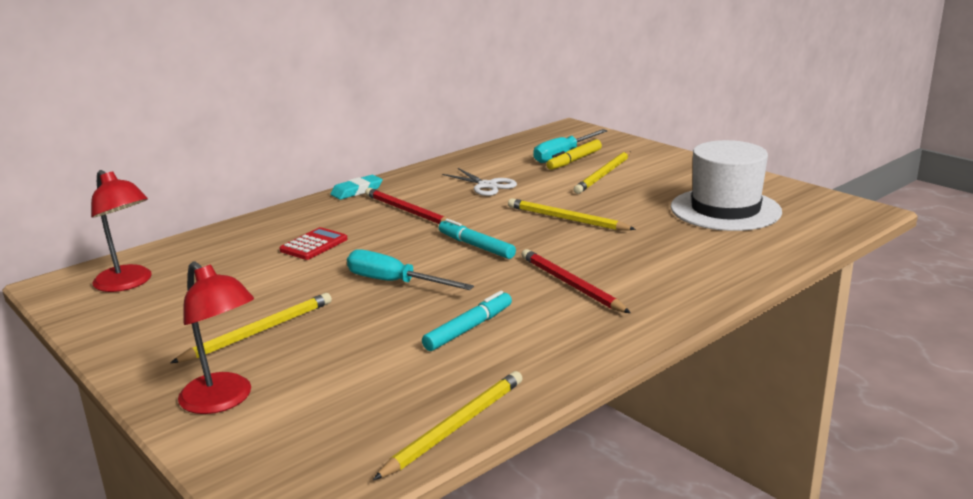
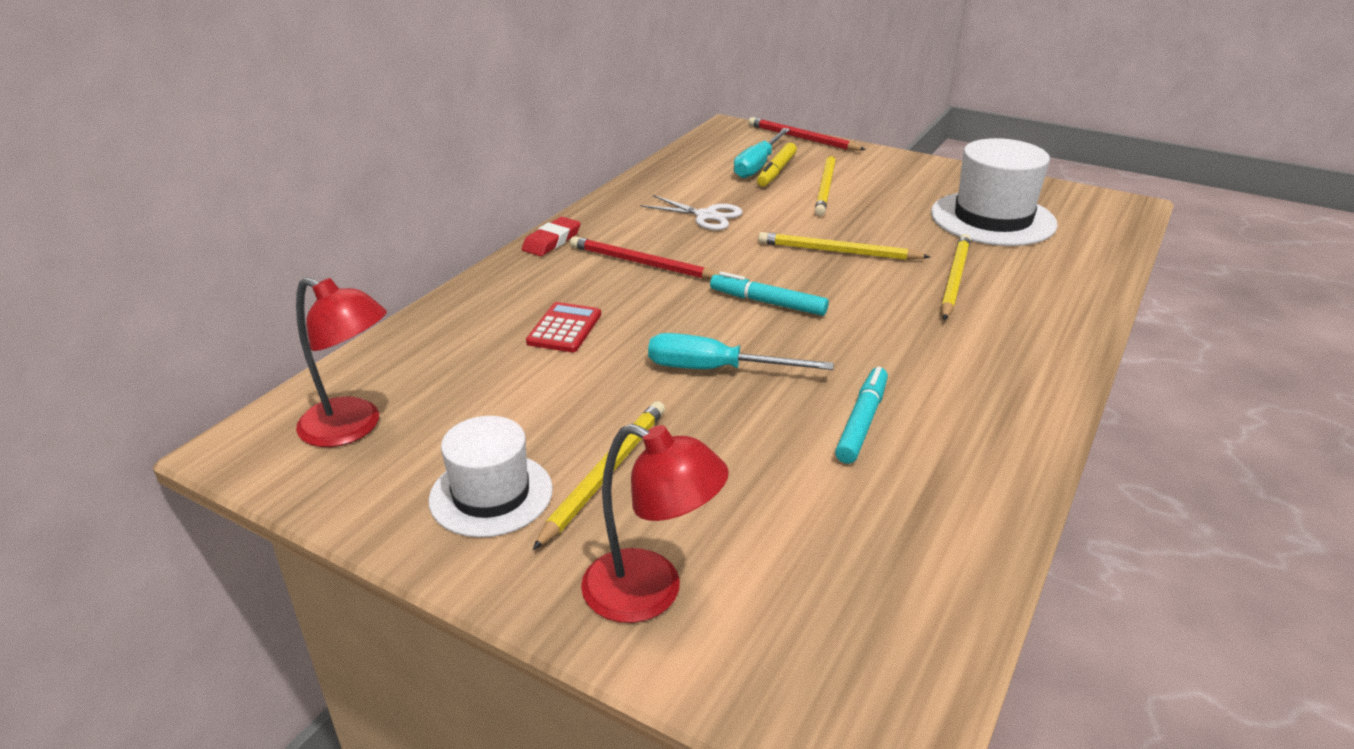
camera: 20 degrees left, 10 degrees up
turquoise eraser [330,175,383,200] -> red eraser [522,217,581,256]
yellow pencil [373,371,523,480] -> yellow pencil moved to [941,234,971,320]
red pencil [521,249,630,313] -> red pencil moved to [748,117,866,150]
none -> white hat [429,416,553,537]

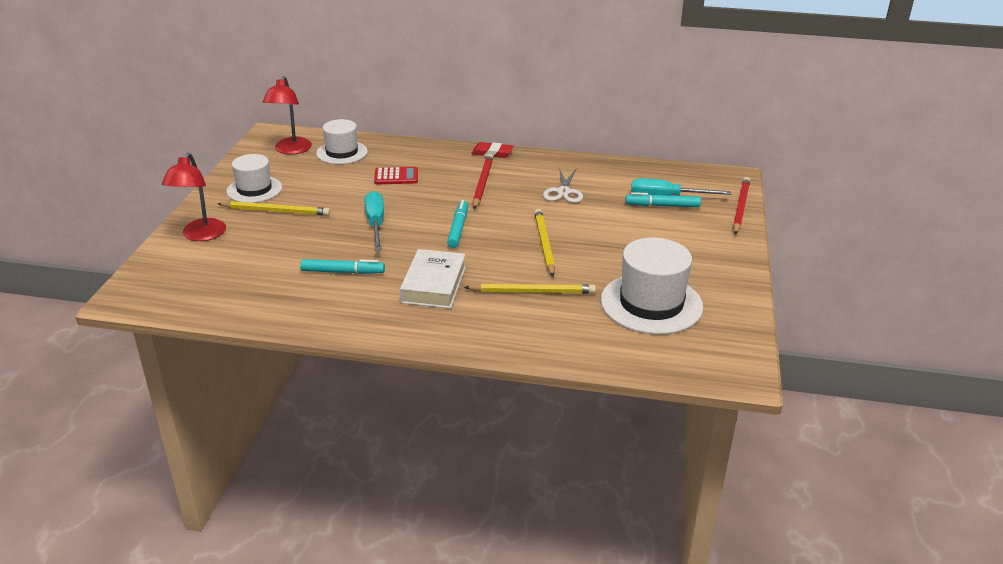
camera: 70 degrees right, 0 degrees up
yellow marker [757,143,797,187] -> turquoise marker [625,192,701,207]
yellow pencil [815,154,836,216] -> none
none -> white hat [316,119,368,164]
none -> white book [400,249,466,309]

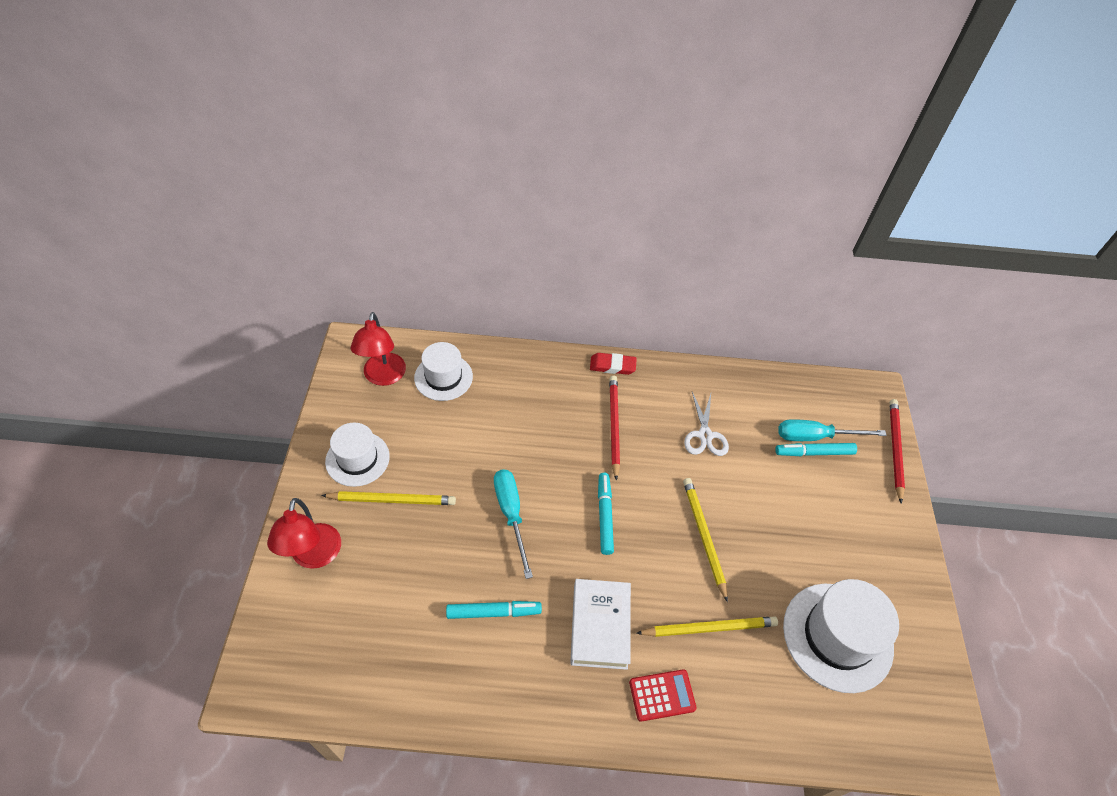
camera: 10 degrees left, 20 degrees up
red calculator [374,167,418,184] -> red calculator moved to [629,669,697,722]

